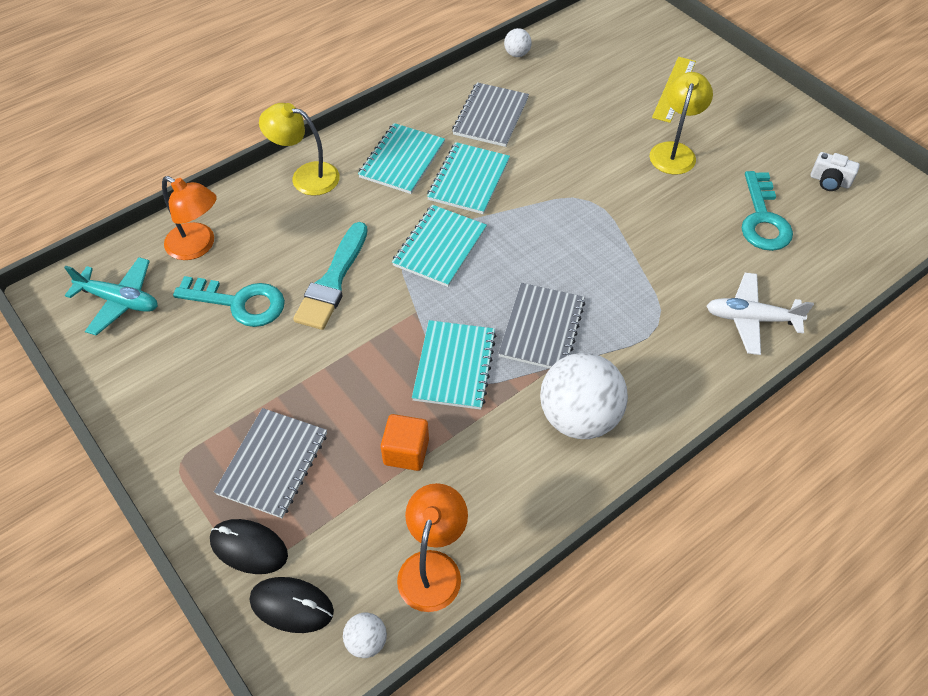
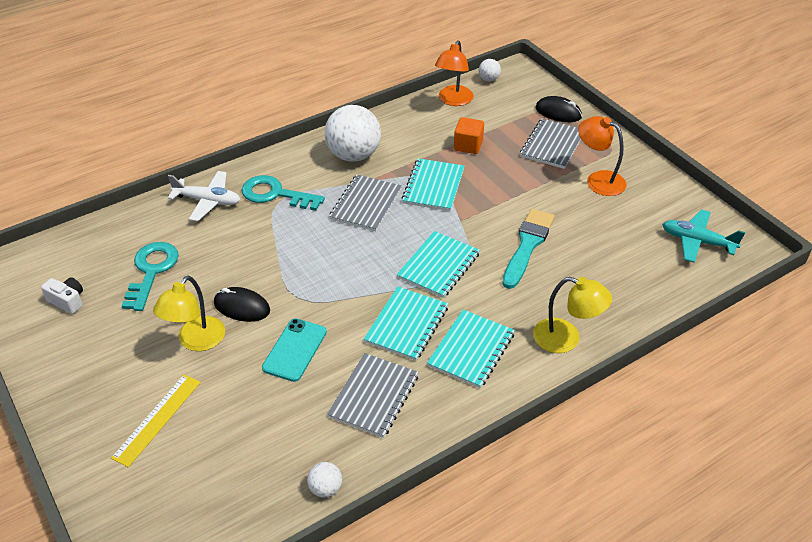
camera: 175 degrees left, 10 degrees down
orange lamp [162,176,217,260] -> orange lamp moved to [578,116,627,196]
turquoise key [173,276,285,327] -> turquoise key moved to [242,175,325,211]
black mouse [250,577,334,633] -> black mouse moved to [214,287,270,322]
none -> turquoise phone [262,318,327,382]

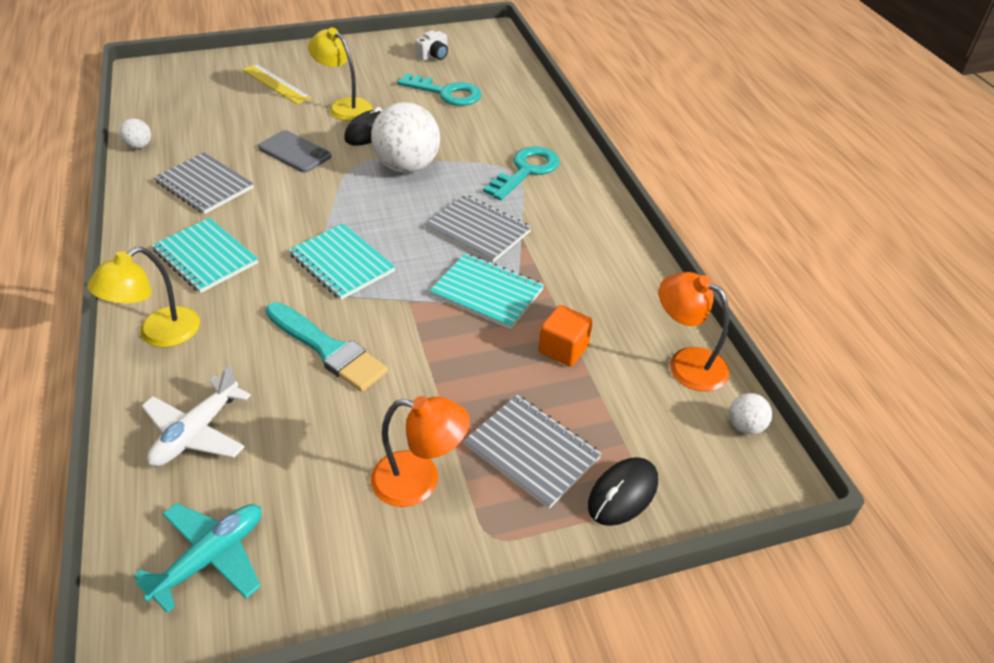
camera: 105 degrees right, 0 degrees up
white plane [168,171,240,221] -> white plane moved to [142,365,251,466]
turquoise phone [262,318,327,382] -> grey phone [258,130,331,173]
white ball [325,105,381,162] -> white ball moved to [371,102,440,173]
turquoise notebook [364,286,448,361] -> none
orange lamp [578,116,627,196] -> orange lamp turned 45 degrees clockwise [371,396,470,507]

